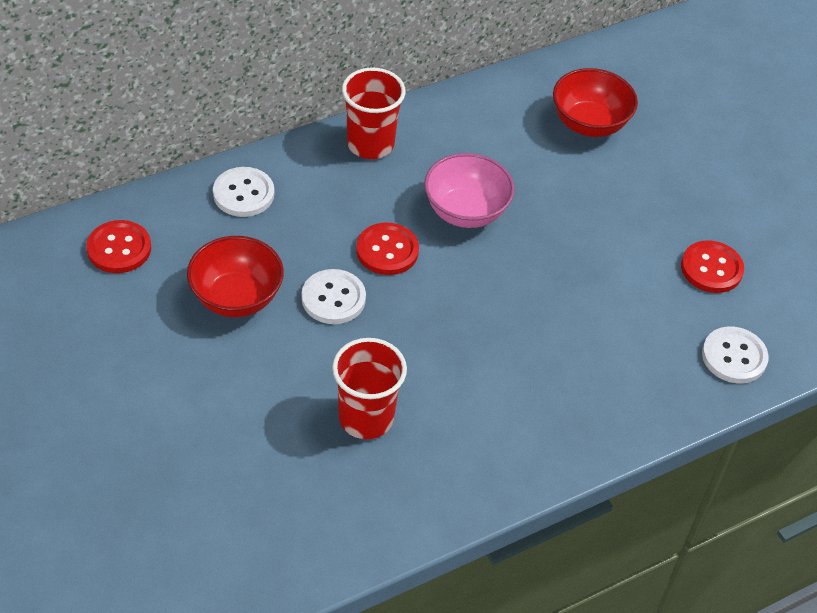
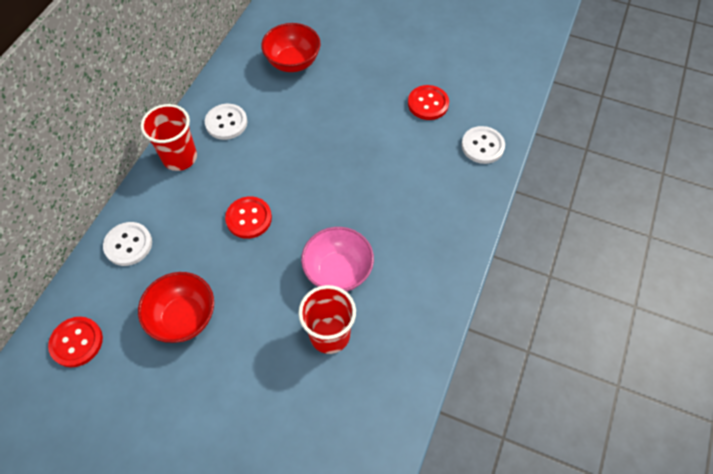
camera: 35 degrees left, 10 degrees up
white button [301,269,366,324] -> white button moved to [205,104,247,140]
pink bowl [424,153,514,228] -> pink bowl moved to [301,227,374,292]

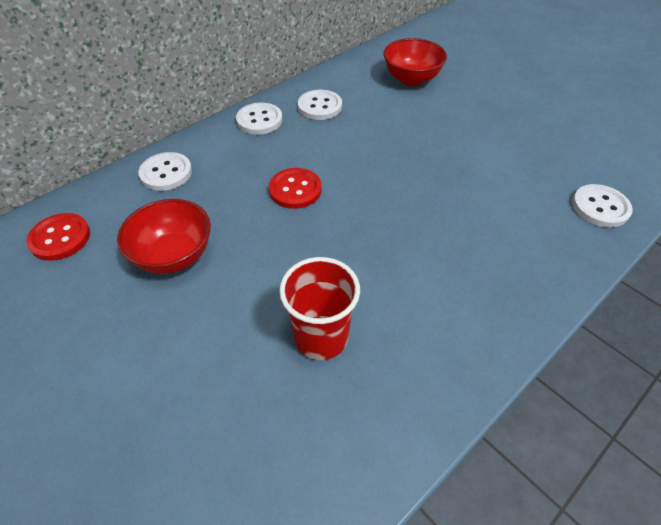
camera: 25 degrees right, 10 degrees down
red cup [140,104,197,171] -> white button [236,102,282,135]
pink bowl [301,227,374,292] -> none
red button [408,85,449,120] -> none

